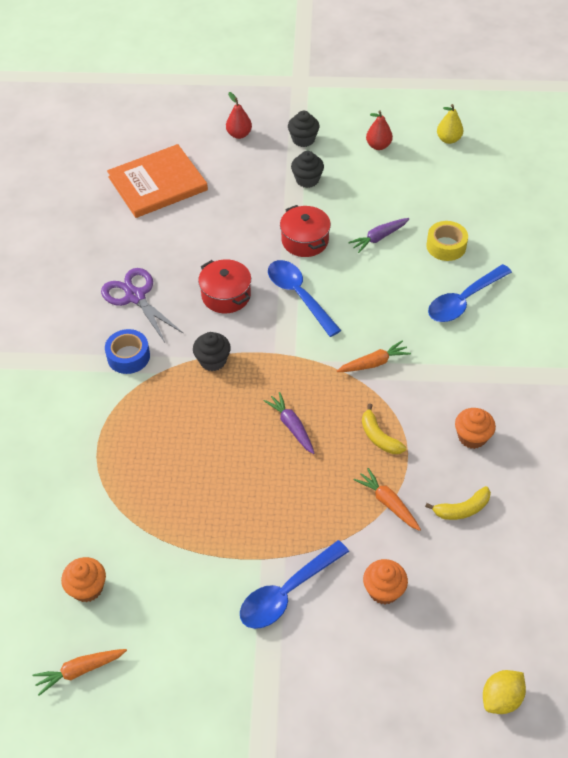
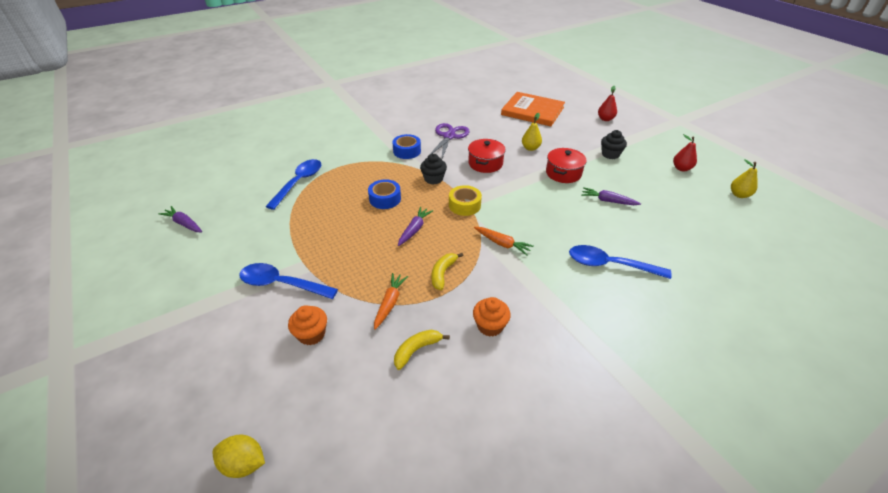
camera: 55 degrees right, 10 degrees down
orange carrot [32,649,127,696] -> purple carrot [158,206,202,232]
orange cupcake [61,557,106,602] -> none
blue spoon [268,260,341,337] -> blue spoon moved to [265,159,321,210]
black cupcake [288,111,319,147] -> none
yellow banana [425,486,491,520] -> yellow banana turned 105 degrees clockwise [394,330,450,370]
yellow tape [426,221,468,261] -> yellow tape moved to [449,185,482,216]
none -> blue tape [368,179,401,209]
none -> yellow pear [522,113,542,151]

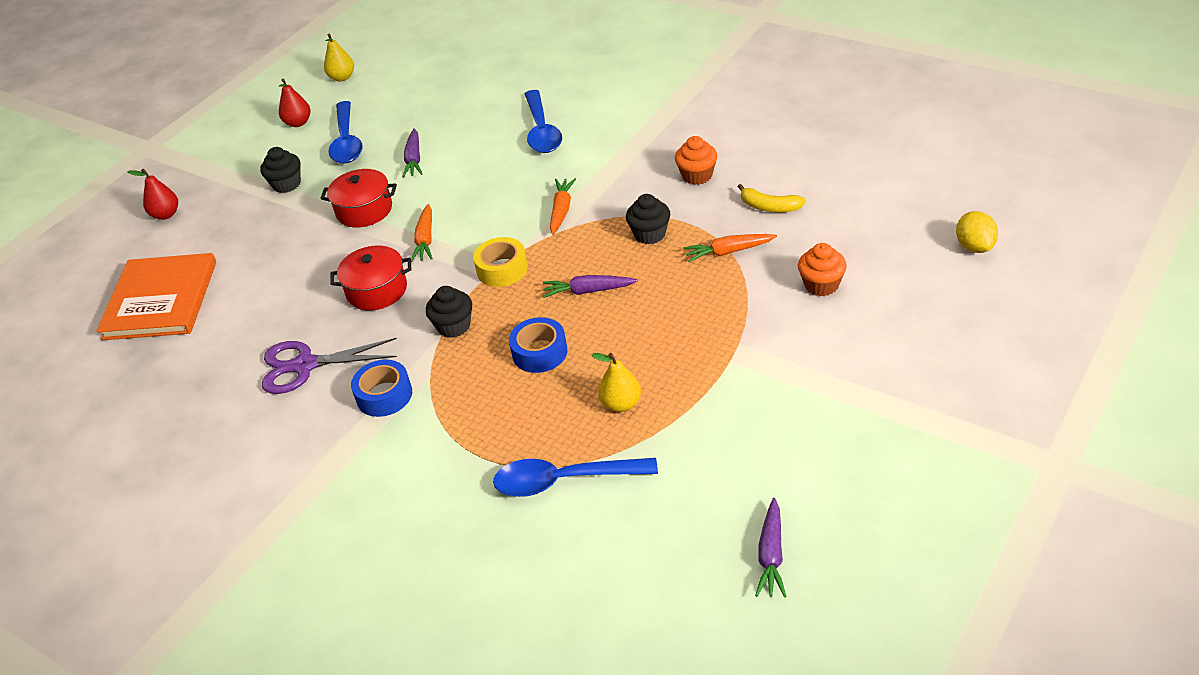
camera: 110 degrees left, 0 degrees up
blue spoon [240,263,338,299] -> blue spoon moved to [328,101,363,164]
yellow banana [432,253,463,290] -> black cupcake [626,194,670,244]
yellow pear [522,113,542,151] -> yellow pear moved to [592,353,641,412]
none -> orange carrot [411,204,433,262]

